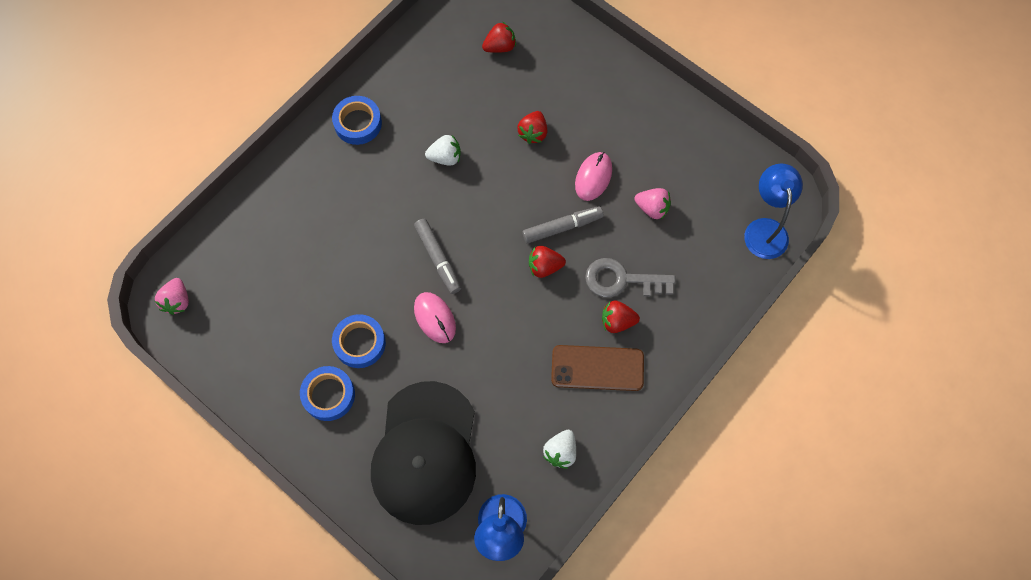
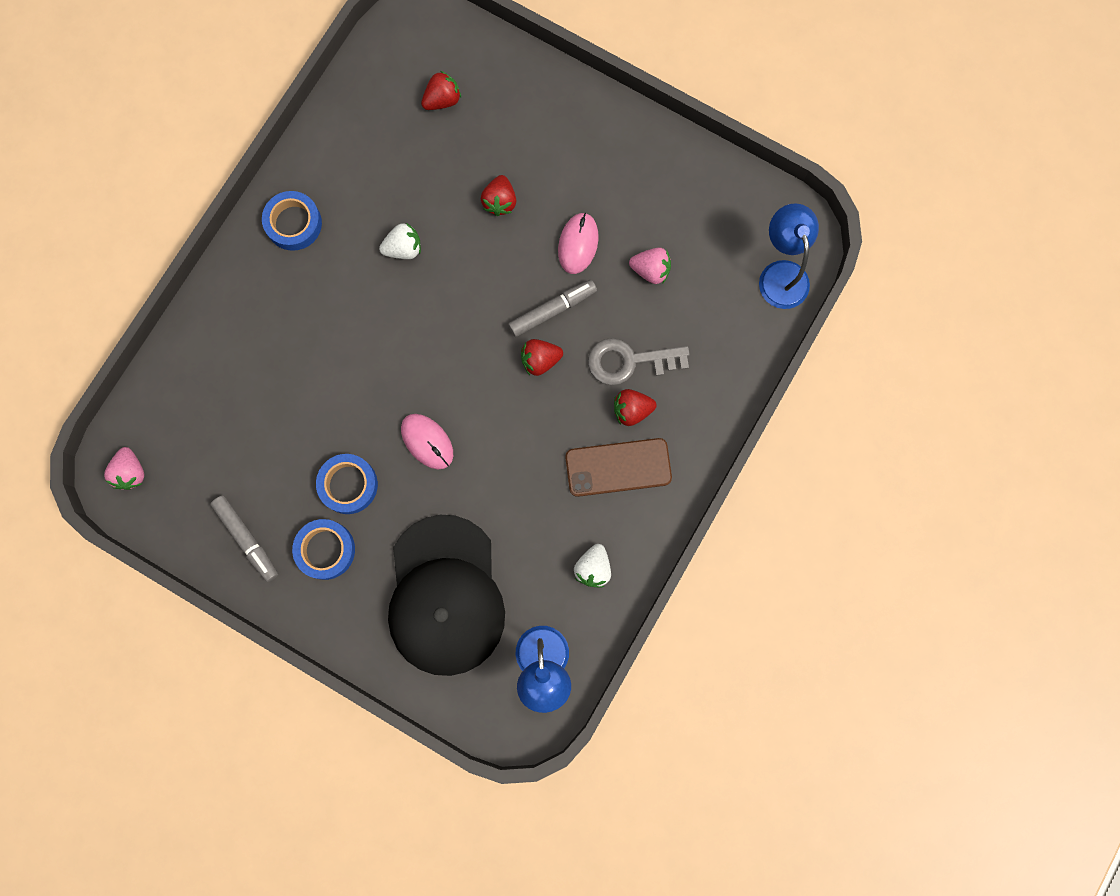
camera: 10 degrees left, 10 degrees up
grey marker [414,219,461,294] -> grey marker moved to [210,496,278,582]

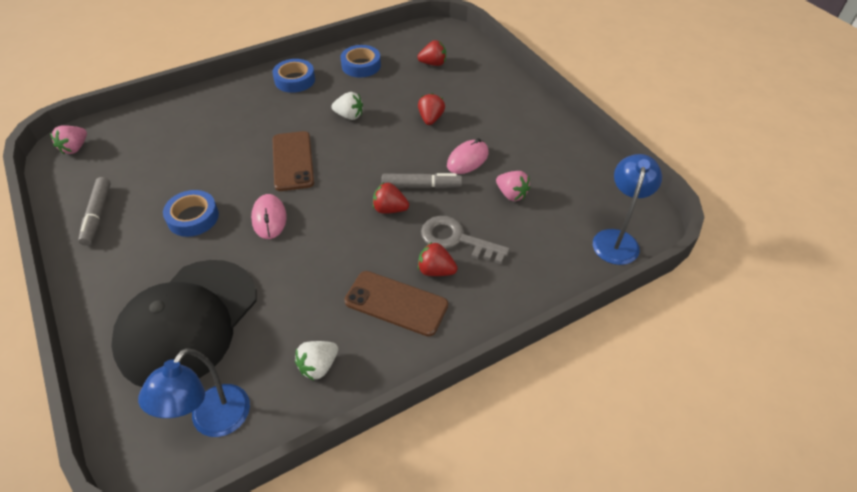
camera: 30 degrees right, 30 degrees down
blue tape [292,519,355,580] -> blue tape moved to [341,45,381,78]
red strawberry [481,175,516,216] -> red strawberry turned 150 degrees clockwise [418,93,445,125]
none -> brown phone [273,131,314,191]

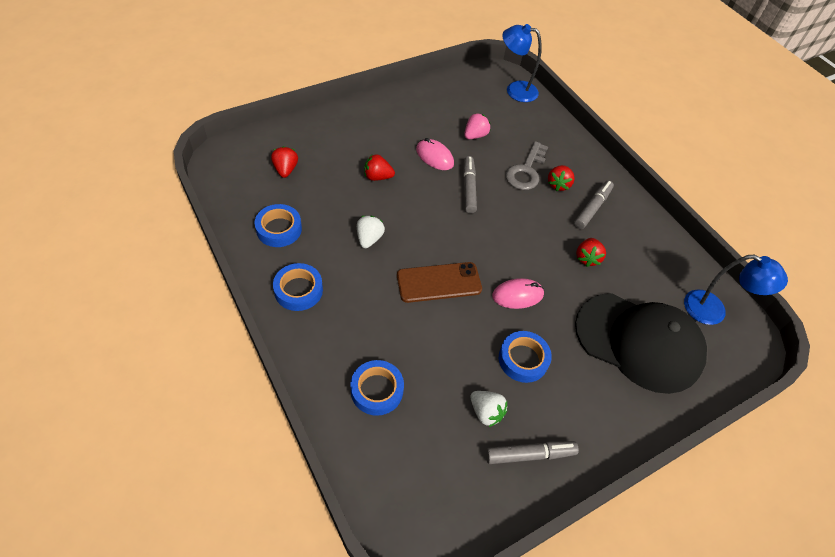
camera: 95 degrees left, 5 degrees up
pink strawberry [50,125,87,155] -> none
white strawberry [295,341,338,380] -> white strawberry moved to [470,391,507,427]
brown phone [344,271,448,337] -> grey marker [574,181,614,229]
red strawberry [373,182,409,214] -> red strawberry moved to [576,238,606,267]
none -> blue tape [350,360,404,416]

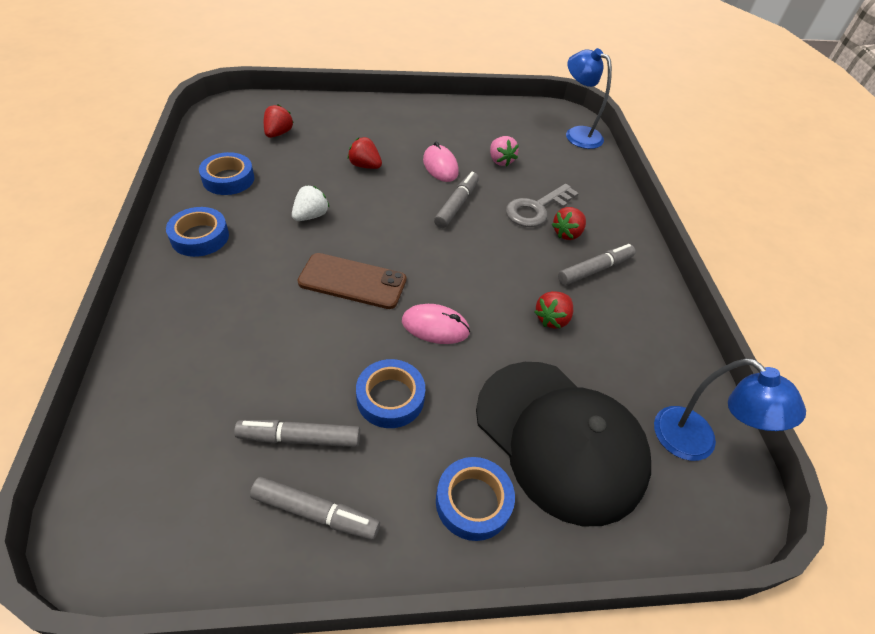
camera: 25 degrees right, 5 degrees down
blue tape [350,360,404,416] -> blue tape moved to [436,457,515,541]
pink strawberry [464,113,490,139] -> pink strawberry turned 90 degrees clockwise [490,136,519,166]
white strawberry [470,391,507,427] -> grey marker [234,420,360,447]

